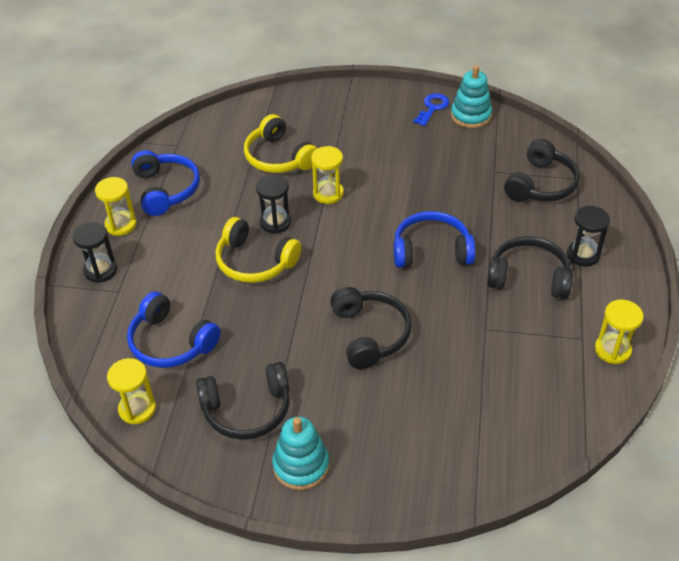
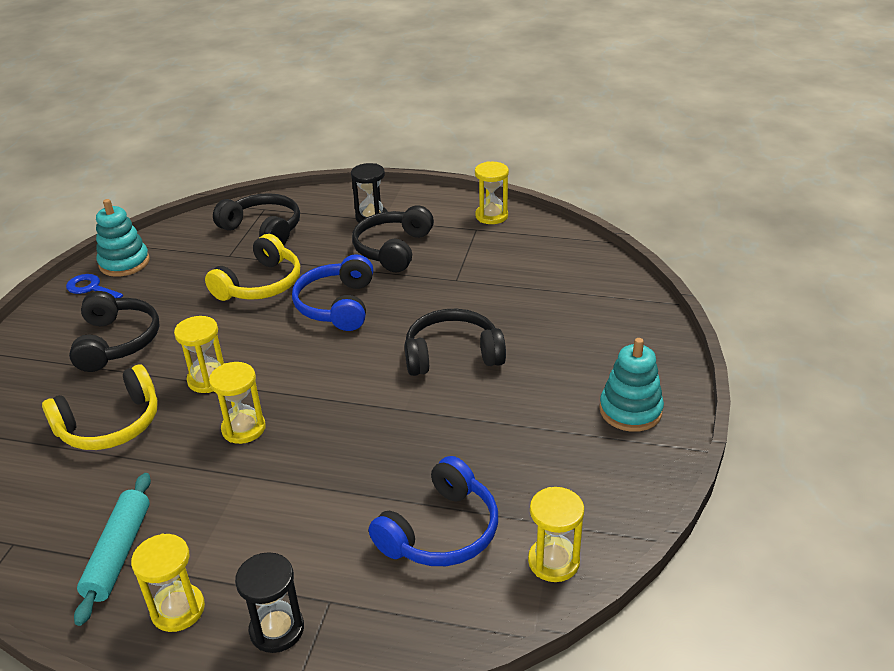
camera: 85 degrees left, 10 degrees down
blue headphones [131,150,200,216] -> turquoise rolling pin [74,473,151,626]
black headphones [196,362,290,440] -> black headphones moved to [69,291,160,372]
yellow headphones [215,217,302,283] -> yellow headphones moved to [205,234,300,301]
black hourglass [256,175,291,234] -> yellow hourglass [209,362,266,444]

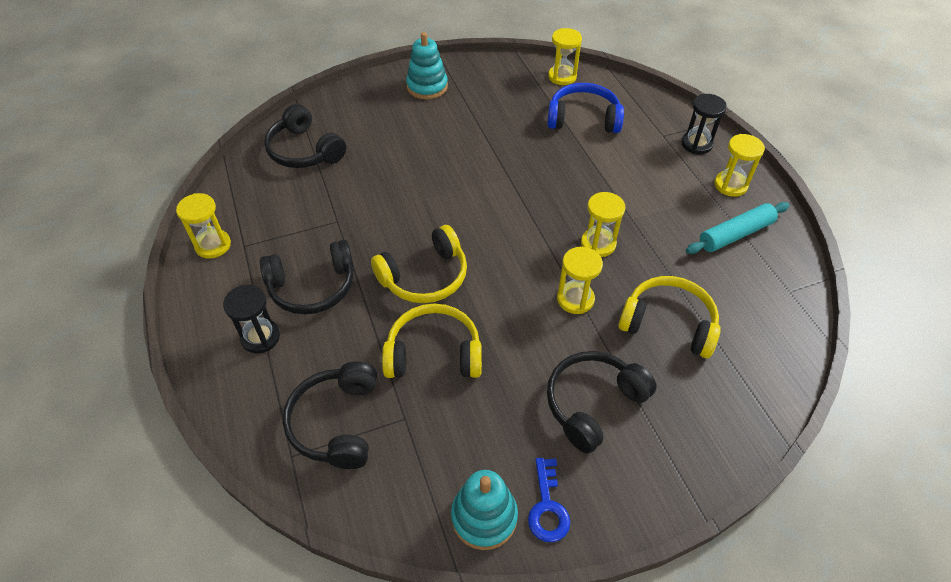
camera: 125 degrees left, 15 degrees up
blue headphones [292,254,373,331] -> yellow headphones [371,225,467,303]
black headphones [405,309,506,376] -> black headphones moved to [264,104,346,168]

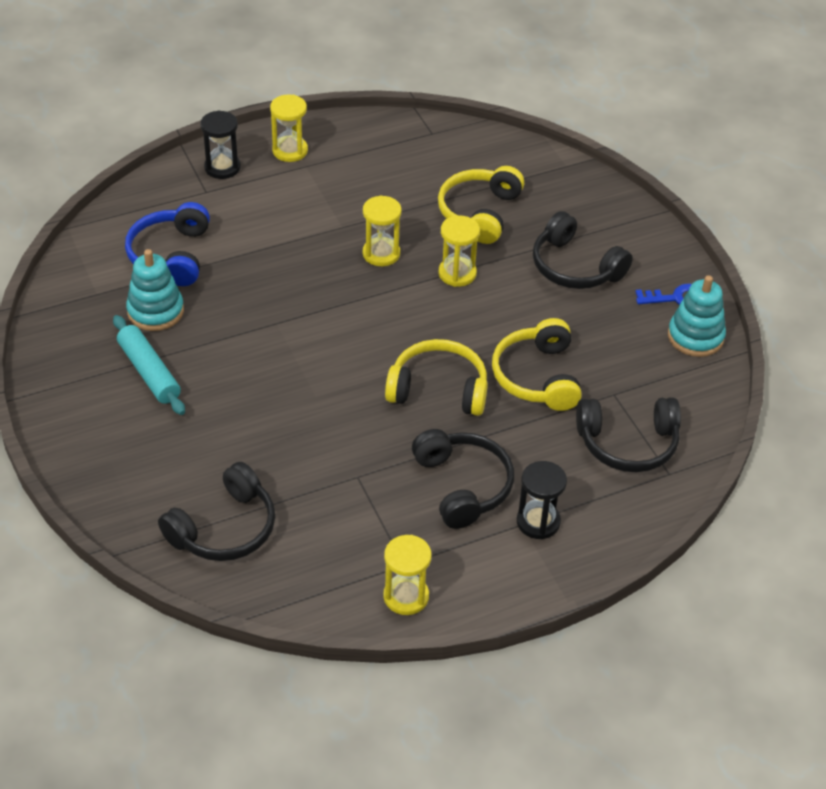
camera: 95 degrees left, 5 degrees down
yellow headphones [371,225,467,303] -> yellow headphones turned 45 degrees counterclockwise [385,339,488,416]
turquoise stacking toy [406,32,448,99] -> turquoise stacking toy moved to [126,249,184,331]
yellow hourglass [548,28,582,85] -> none
turquoise rolling pin [686,202,789,254] -> turquoise rolling pin moved to [113,315,185,415]

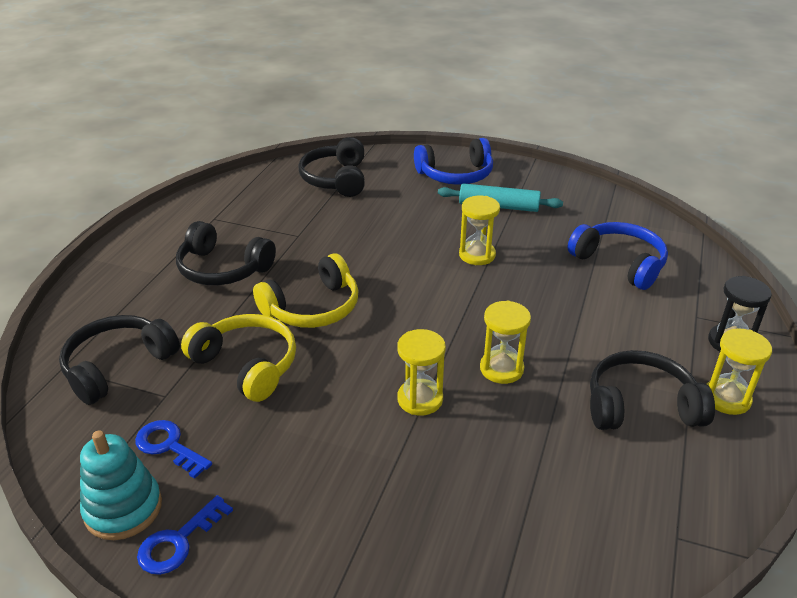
camera: 135 degrees right, 10 degrees down
turquoise stacking toy [126,249,184,331] -> none
yellow hourglass [383,535,432,615] -> yellow hourglass moved to [459,196,500,265]
yellow headphones [438,166,524,244] -> none
black hourglass [517,461,567,539] -> none
black headphones [533,211,633,289] -> black headphones moved to [590,350,715,430]
none -> blue key [135,420,212,479]
none -> blue headphones [414,138,493,185]

